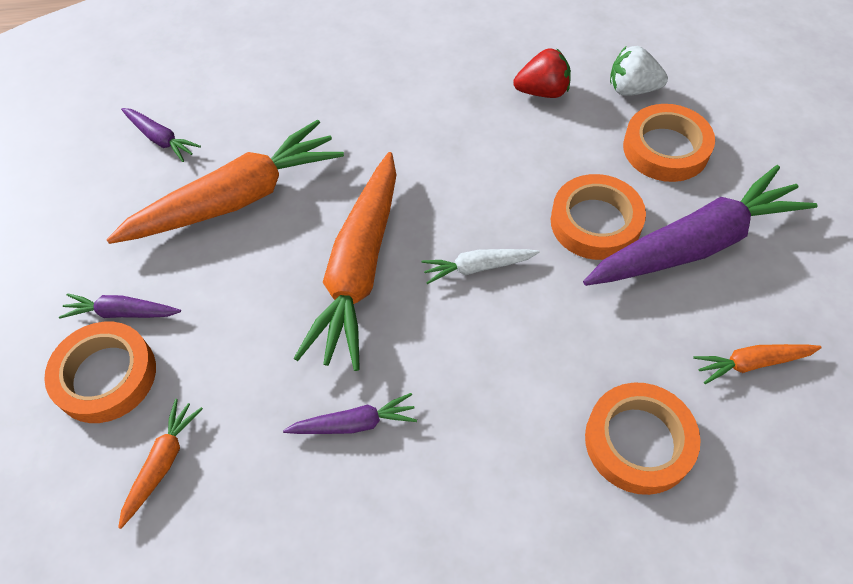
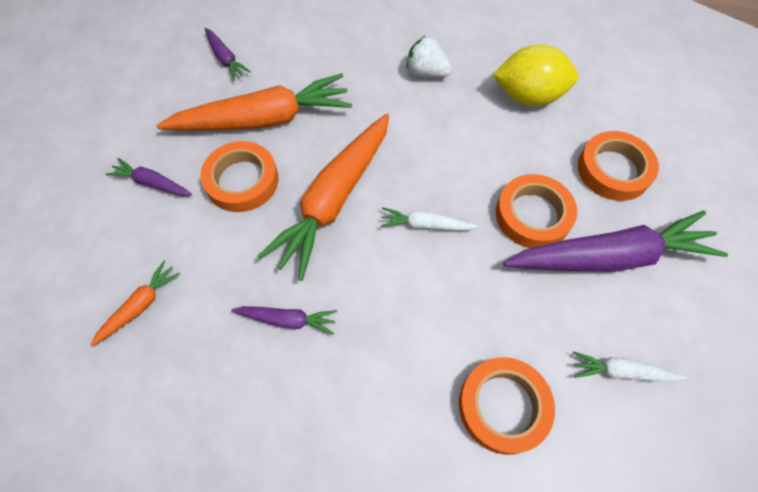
camera: 15 degrees right, 5 degrees up
orange tape [44,322,156,423] -> orange tape moved to [200,141,278,212]
red strawberry [513,48,571,98] -> yellow lemon [492,45,578,106]
white strawberry [610,46,668,96] -> white strawberry moved to [406,35,452,78]
orange carrot [693,344,822,384] -> white carrot [573,351,687,382]

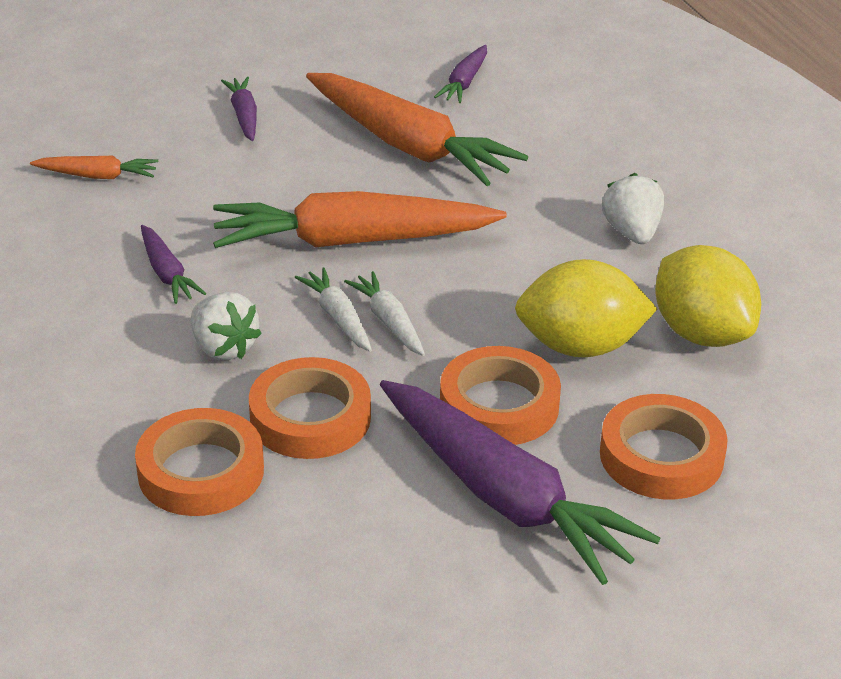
camera: 55 degrees right, 25 degrees down
orange tape [200,141,278,212] -> orange tape moved to [249,357,371,459]
white carrot [573,351,687,382] -> white carrot moved to [295,267,372,352]
none -> white strawberry [191,292,262,360]
none -> yellow lemon [515,259,657,357]

